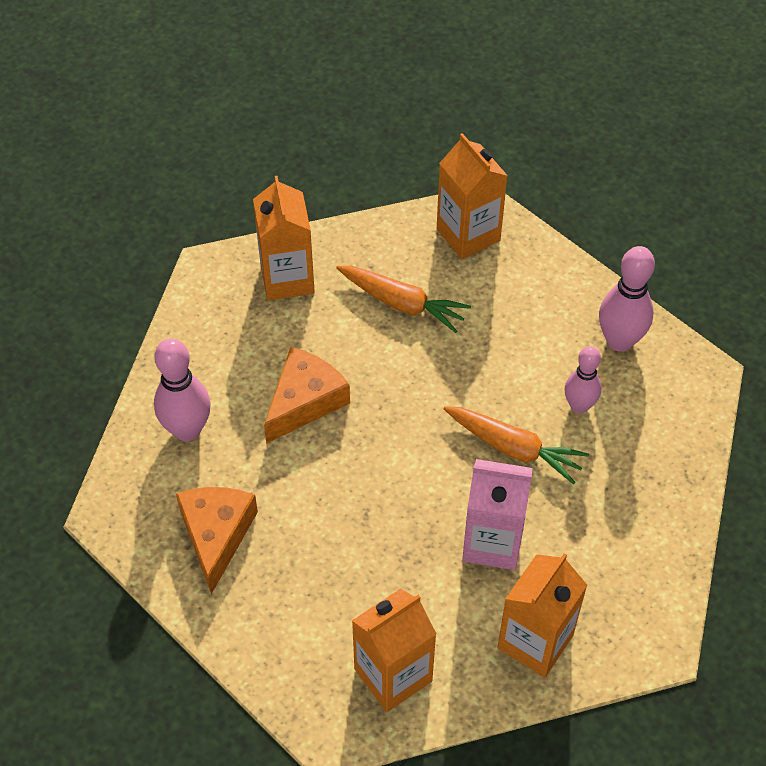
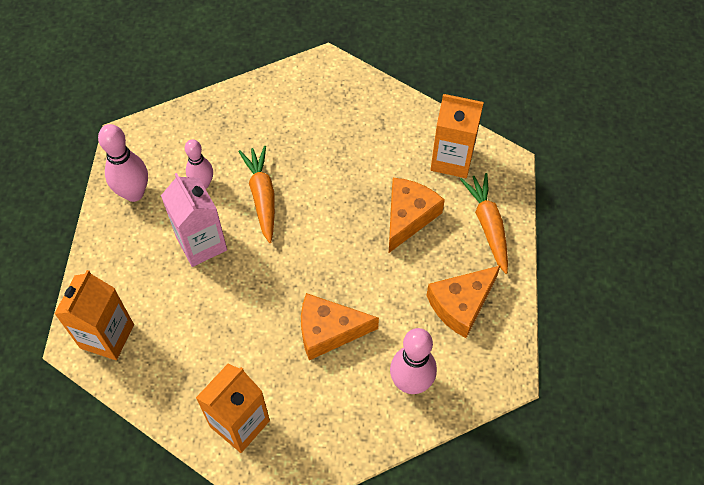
camera: 130 degrees left, 5 degrees up
orange carrot [336,266,471,333] -> orange carrot moved to [460,173,508,274]
pink carton [462,459,533,570] -> pink carton moved to [161,173,227,267]
orange carton [497,553,587,678] -> none
none -> orange cheese [389,178,445,253]

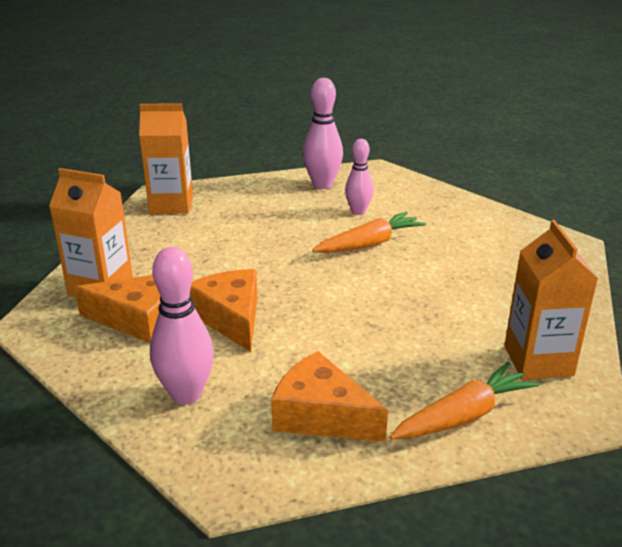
camera: 70 degrees right, 30 degrees down
pink carton [161,173,227,267] -> none
orange cheese [389,178,445,253] -> orange cheese moved to [74,275,161,343]

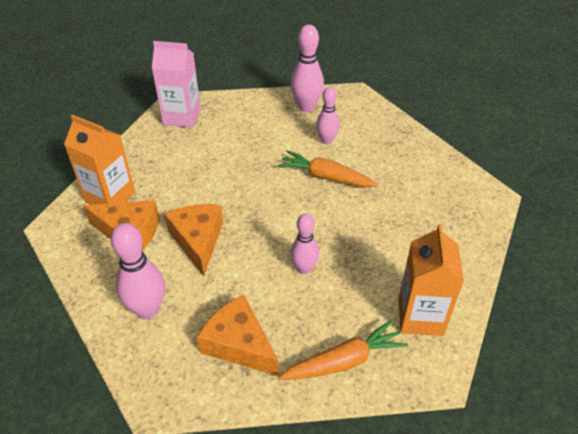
camera: 10 degrees right, 15 degrees up
orange carton [139,103,193,214] -> pink carton [152,41,201,128]
orange carrot [312,212,426,253] -> orange carrot turned 135 degrees counterclockwise [278,150,378,187]
none -> pink bowling pin [290,213,319,274]

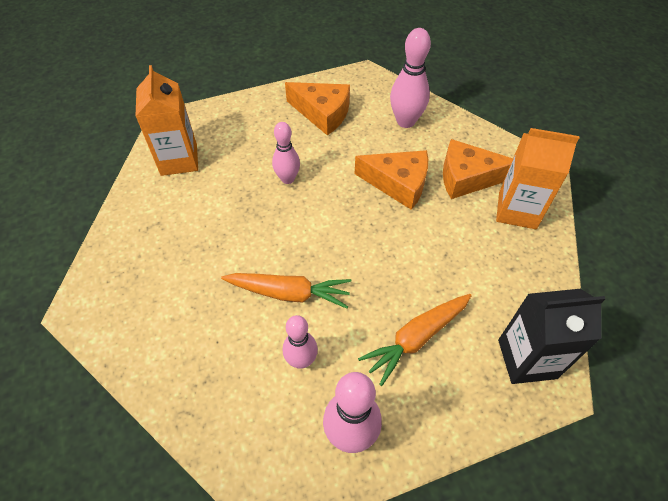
camera: 165 degrees right, 10 degrees up
pink carton [152,41,201,128] -> black carton [498,289,605,384]
orange cheese [164,204,223,276] -> orange cheese turned 45 degrees counterclockwise [355,150,428,210]
orange carrot [279,320,408,380] -> orange carrot moved to [358,294,472,386]

